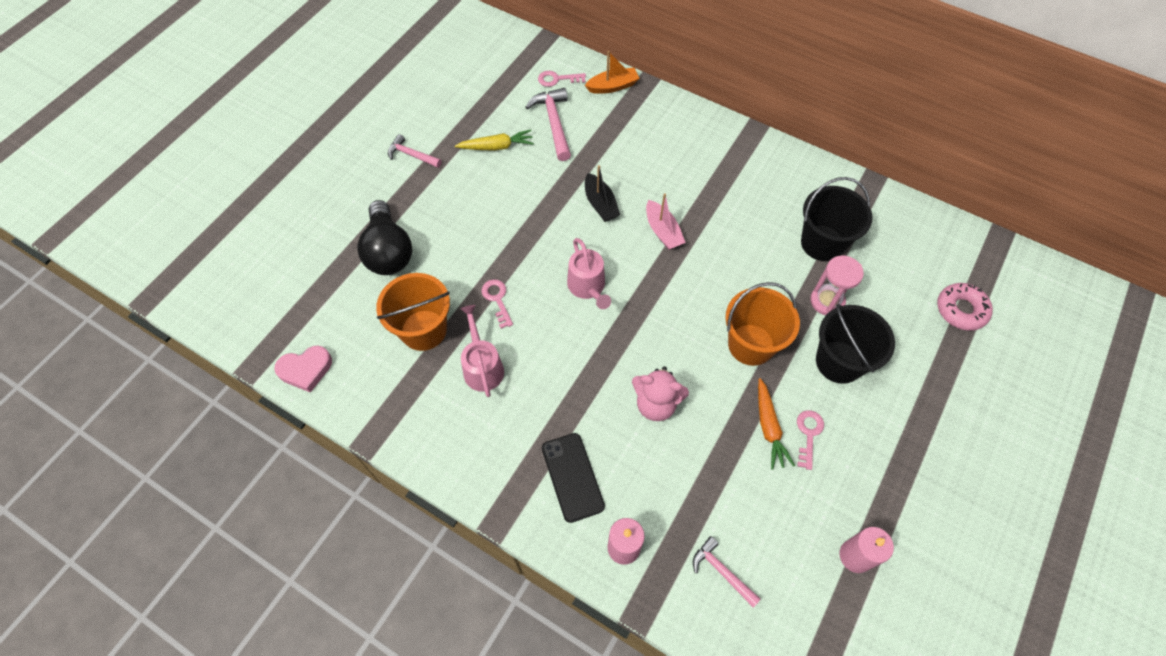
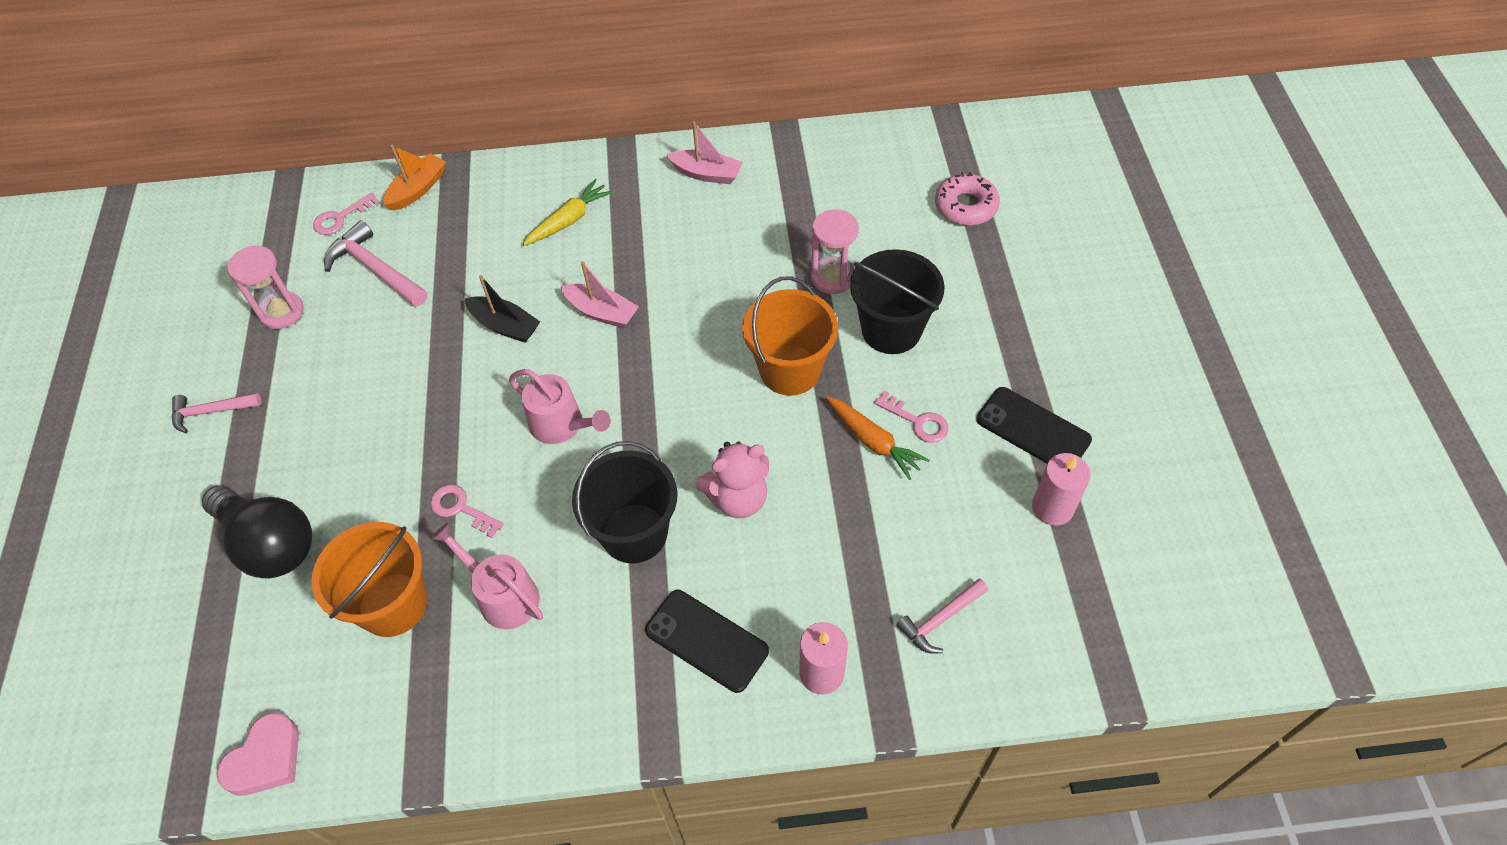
camera: 35 degrees left, 5 degrees down
yellow carrot [455,130,534,151] -> yellow carrot moved to [523,179,613,246]
pink hammer [693,536,761,607] -> pink hammer turned 45 degrees counterclockwise [896,578,988,654]
pink key [797,410,824,470] -> pink key turned 150 degrees clockwise [874,391,949,443]
black bucket [801,177,873,261] -> black bucket moved to [572,441,677,563]
none -> pink hourglass [227,246,304,329]
none -> pink boat [666,121,743,184]
none -> black phone [976,387,1092,463]

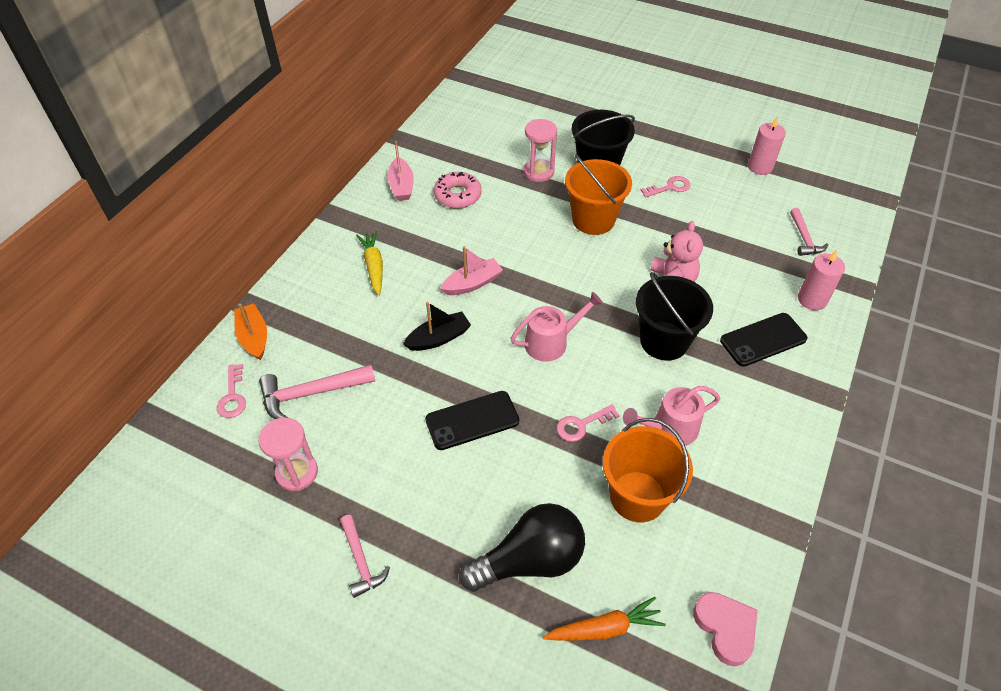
camera: 60 degrees left, 5 degrees down
pink hammer [172,393,262,433] -> pink hammer turned 45 degrees counterclockwise [340,515,390,598]
pink boat [666,121,743,184] -> pink boat turned 120 degrees clockwise [387,141,414,201]
orange carrot [826,396,929,480] -> orange carrot moved to [543,597,666,640]
pink donut [935,172,1000,226] -> pink donut moved to [434,172,482,208]
black phone [976,387,1092,463] -> black phone moved to [425,391,519,450]

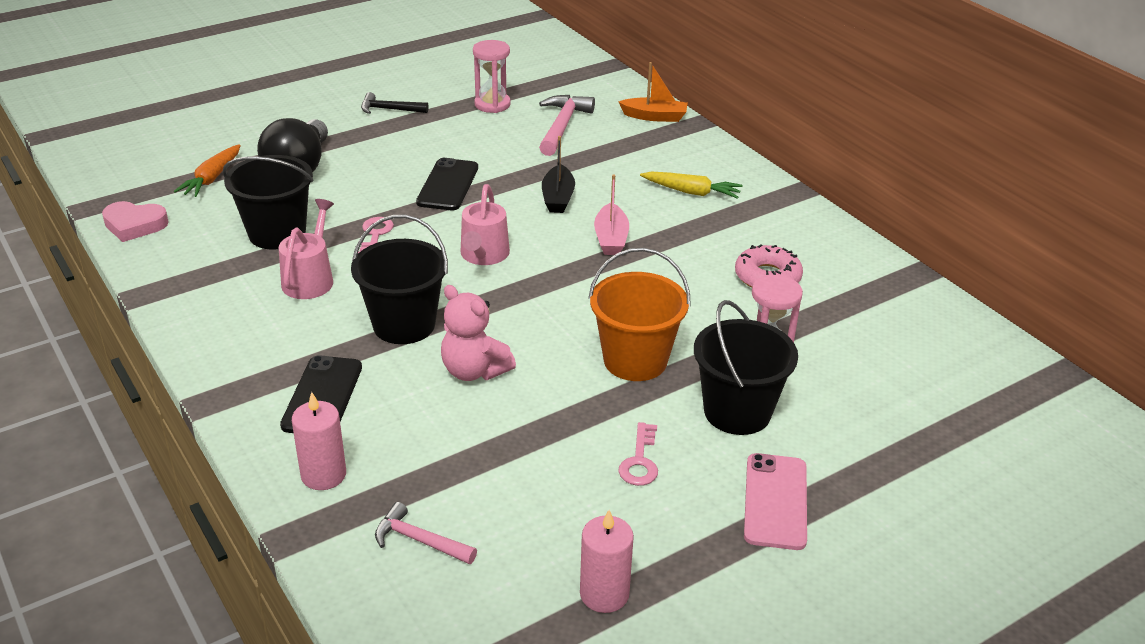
camera: 120 degrees right, 15 degrees down
pink key [217,364,246,418] -> none
pink hammer [340,515,390,598] -> black hammer [361,92,429,114]
pink boat [387,141,414,201] -> none
orange bucket [603,418,693,522] -> black bucket [223,155,313,249]
none -> pink phone [744,453,807,550]

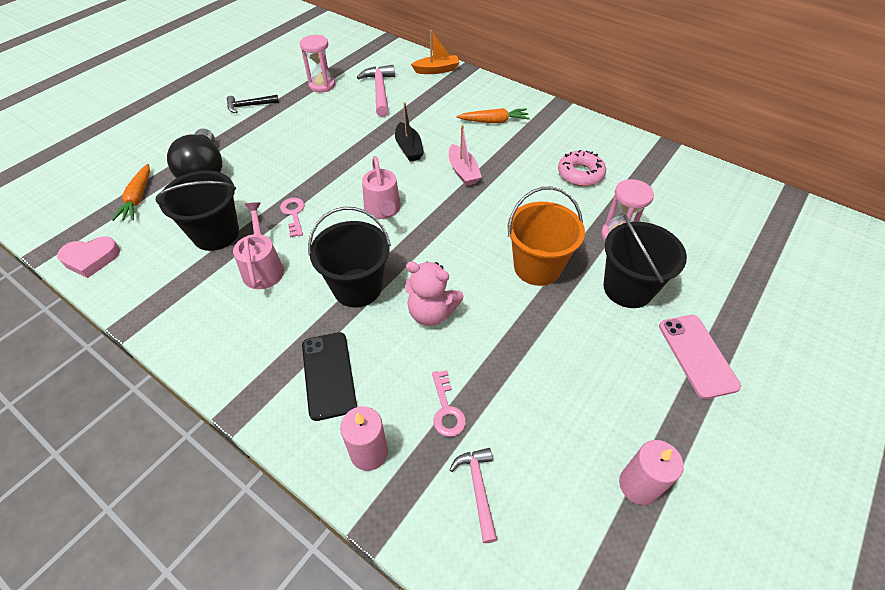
camera: 20 degrees left, 15 degrees up
pink hammer [375,502,477,564] -> pink hammer turned 75 degrees clockwise [449,448,497,543]
black phone [416,158,478,210] -> none
pink key [618,422,658,486] -> pink key moved to [432,370,466,437]
yellow carrot [640,172,743,199] -> orange carrot [457,108,530,123]

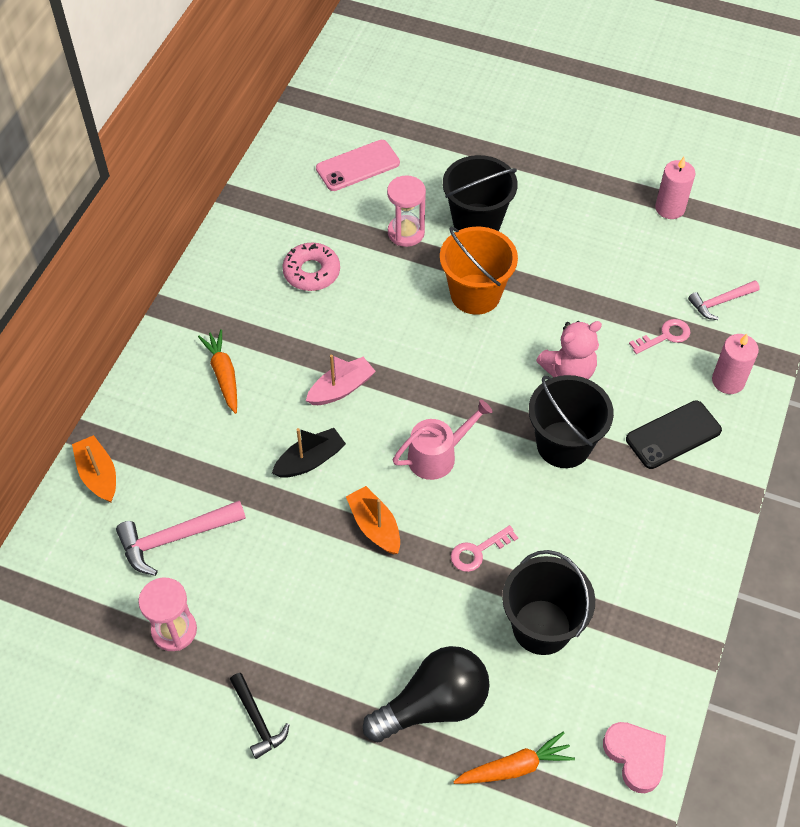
camera: 105 degrees left, 5 degrees up
pink watering can [233,202,284,289] -> none
pink teddy bear [405,261,464,326] -> pink teddy bear turned 60 degrees clockwise [536,321,602,379]
pink phone [659,315,741,399] -> pink phone moved to [316,140,400,191]
none -> orange boat [346,486,400,554]

